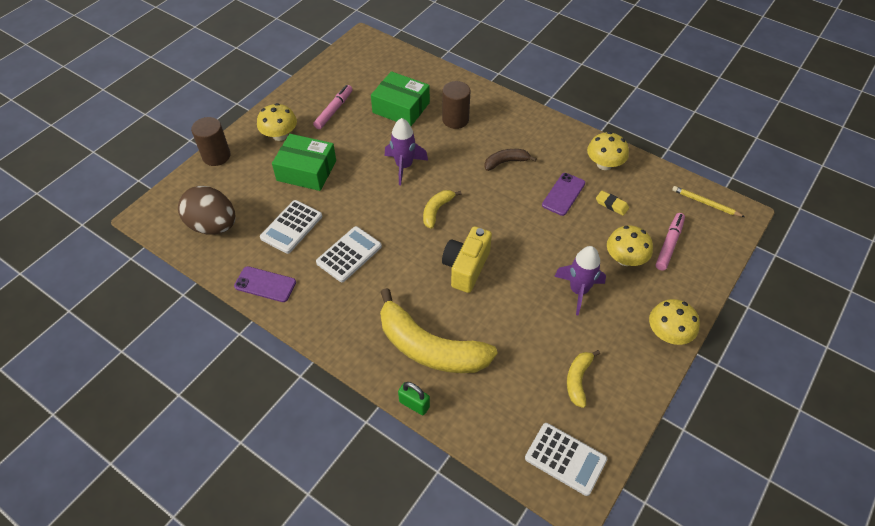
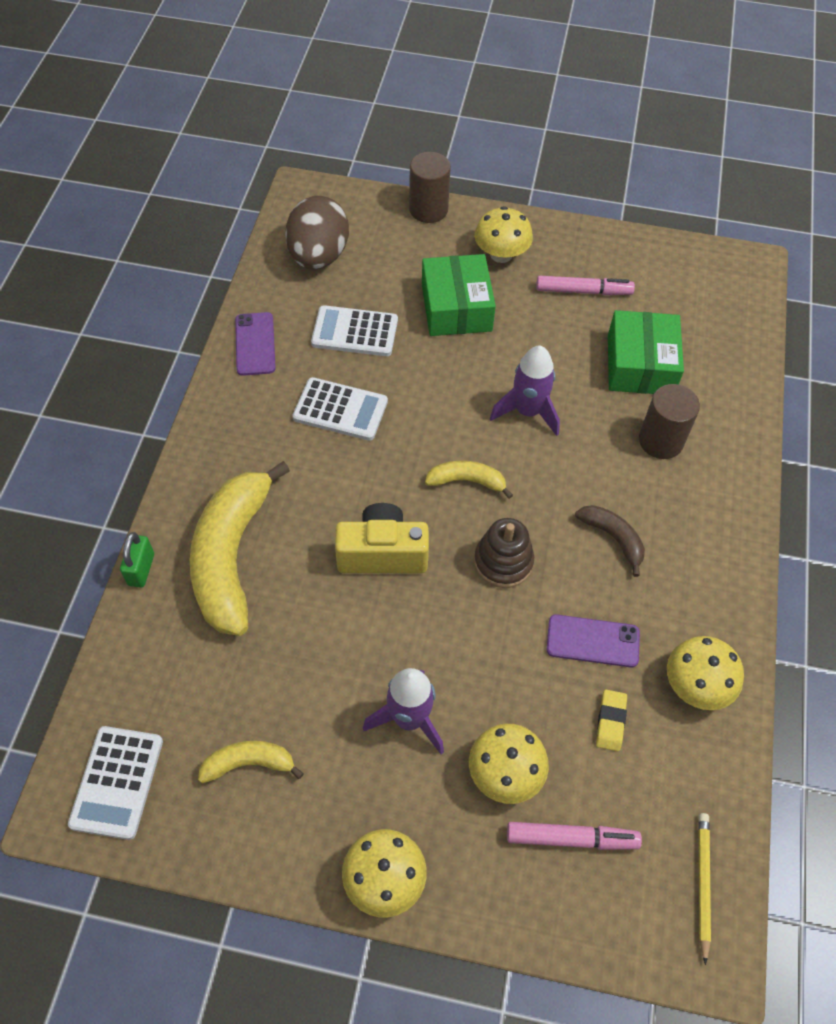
camera: 65 degrees right, 5 degrees up
none -> brown stacking toy [474,518,534,588]

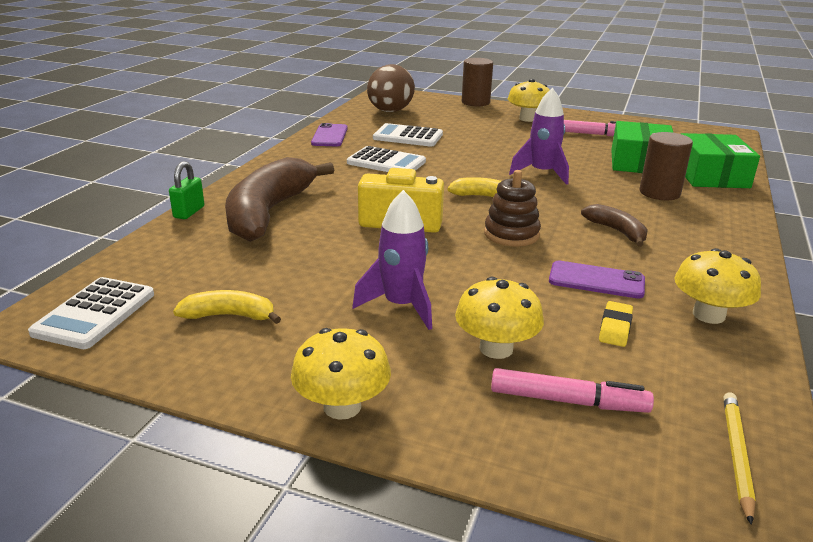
camera: 10 degrees right, 30 degrees down
yellow banana [190,461,290,636] -> brown banana [225,157,334,242]
green box [422,254,496,336] -> green box moved to [681,133,760,188]

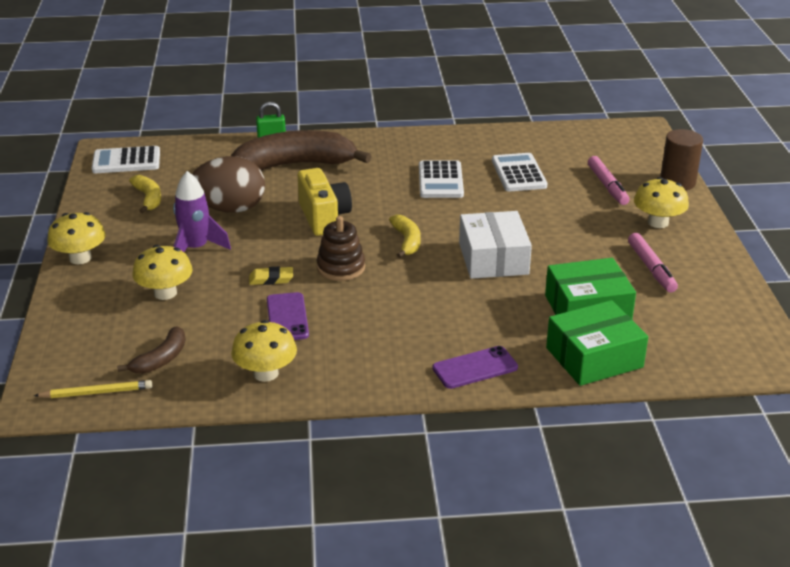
camera: 65 degrees right, 5 degrees up
purple phone [311,123,348,146] -> purple phone moved to [432,346,518,389]
brown egg [367,64,415,112] -> brown egg moved to [192,156,265,213]
pink marker [491,368,654,413] -> pink marker moved to [588,156,630,205]
purple rocket [509,88,569,185] -> white box [459,211,532,279]
brown banana [581,204,648,247] -> brown banana moved to [117,326,186,374]
yellow eraser [599,301,633,347] -> yellow eraser moved to [249,267,293,285]
brown cylinder [640,132,693,200] -> none

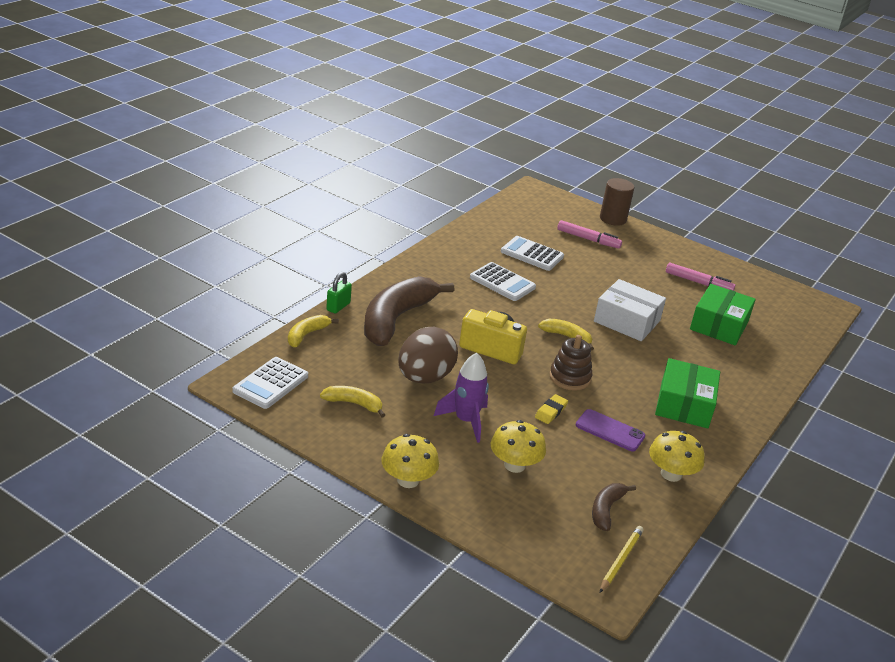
camera: 55 degrees left, 0 degrees up
brown banana [117,326,186,374] -> brown banana turned 135 degrees counterclockwise [592,483,636,531]
purple phone [432,346,518,389] -> none
green box [546,300,648,386] -> green box moved to [655,358,720,428]
yellow mushroom [634,177,689,228] -> none
none -> yellow banana [288,315,339,347]

